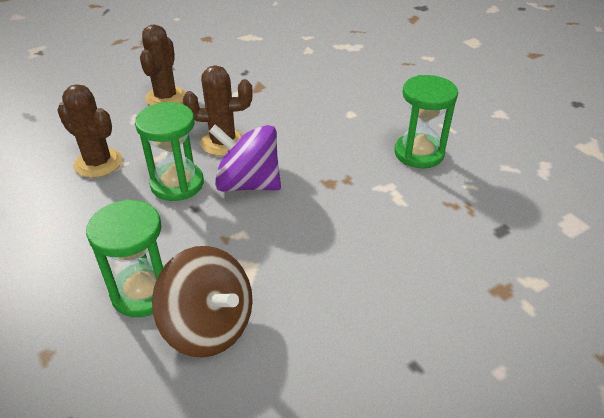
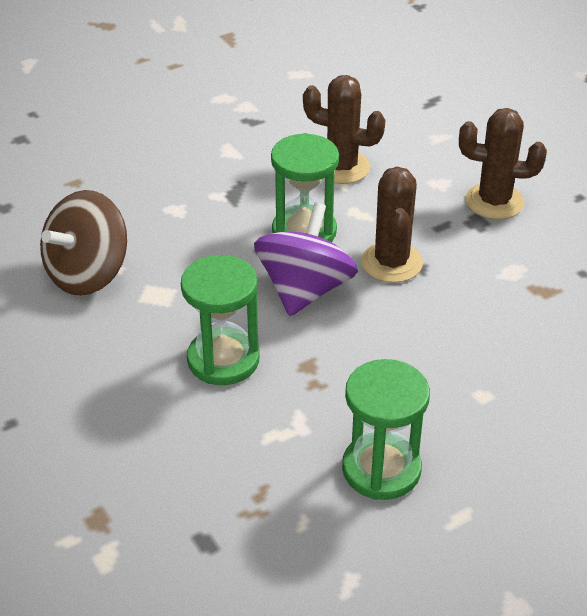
camera: 90 degrees right, 0 degrees up
brown cactus [57,84,122,178] -> brown cactus turned 75 degrees clockwise [303,75,385,184]
green hourglass [86,199,164,317] -> green hourglass moved to [181,255,260,385]

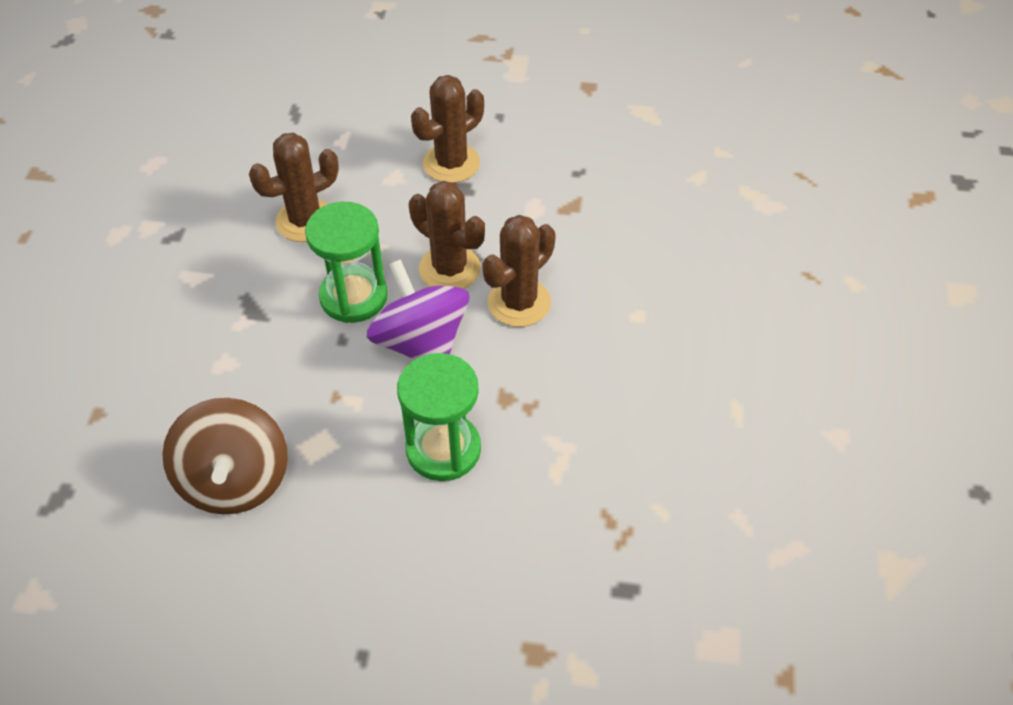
camera: 50 degrees left, 10 degrees up
green hourglass [342,359,430,500] -> none
none -> brown cactus [482,215,556,327]

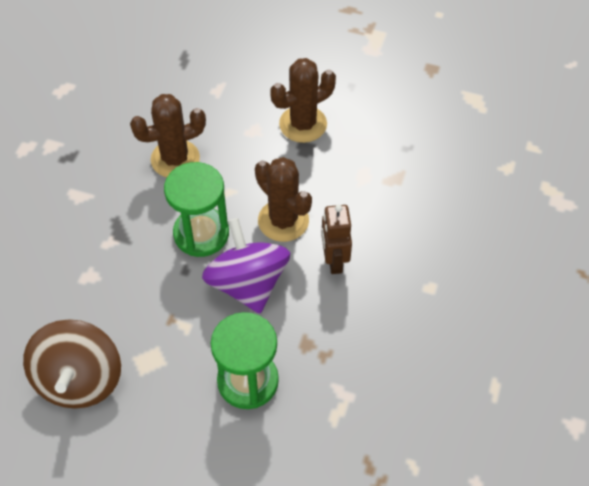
camera: 10 degrees right, 5 degrees up
brown cactus [482,215,556,327] -> brown robot [321,204,352,274]

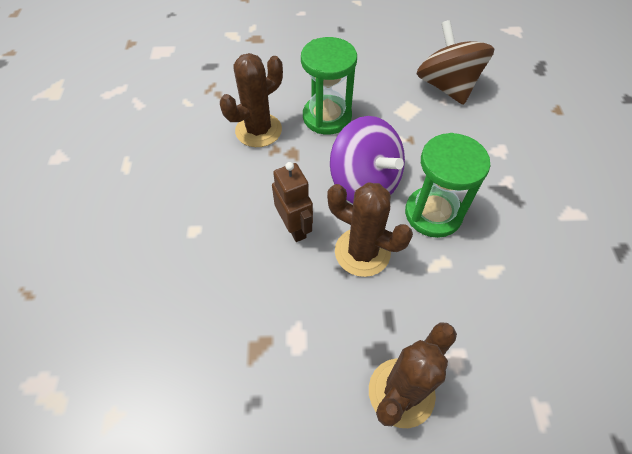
camera: 160 degrees right, 0 degrees up
brown cactus [130,94,206,177] -> brown cactus moved to [220,53,283,147]

